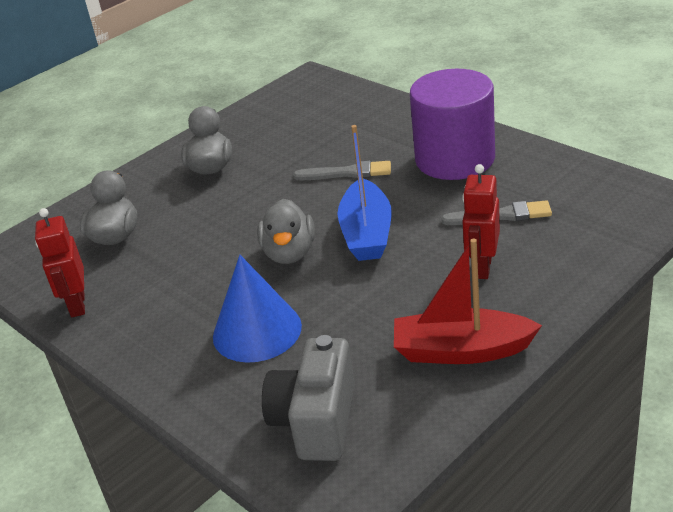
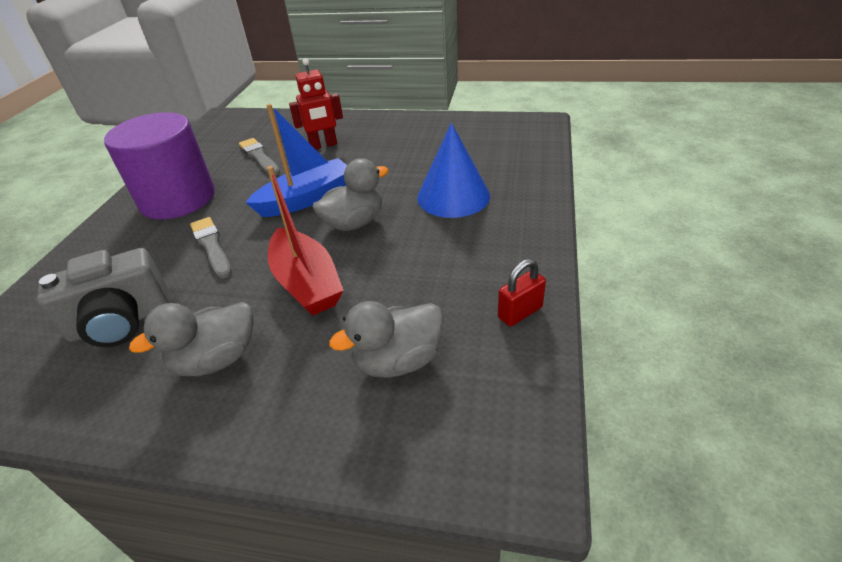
camera: 125 degrees left, 5 degrees up
red robot [35,208,85,317] -> red padlock [498,259,546,326]
grey camera [262,335,355,461] -> grey camera moved to [37,248,170,347]
red boat [394,239,542,364] -> red boat moved to [267,166,344,315]

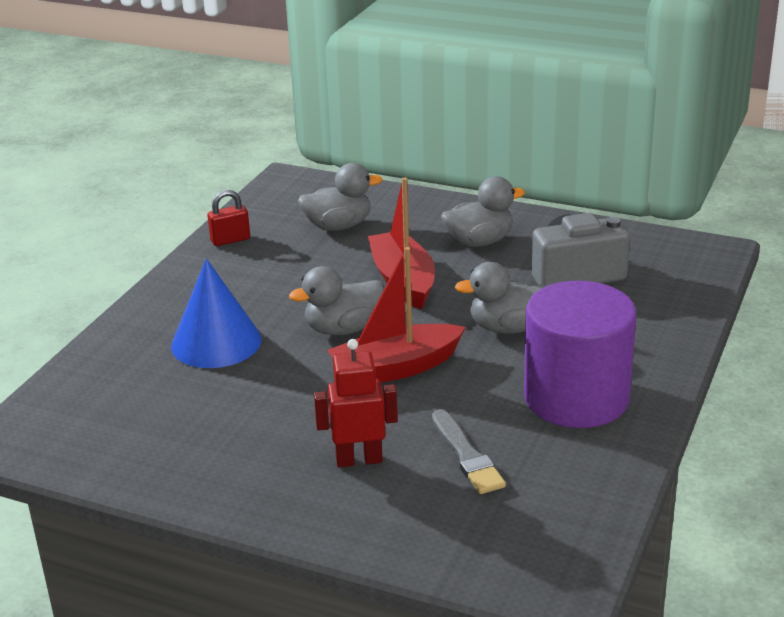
camera: 170 degrees left, 10 degrees down
grey brush [190,217,232,278] -> grey duck [455,262,548,334]
blue boat [245,104,347,217] -> red boat [327,247,465,383]

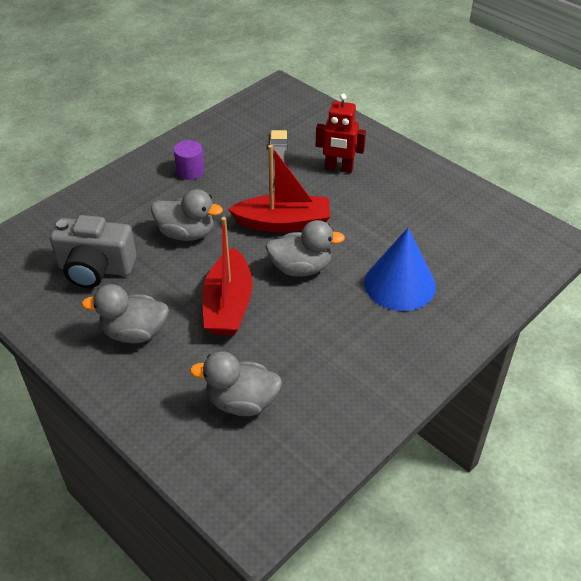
camera: 160 degrees left, 15 degrees up
red padlock [207,190,250,246] -> none
purple cylinder [524,281,637,428] -> purple cylinder [174,140,205,180], size x0.42

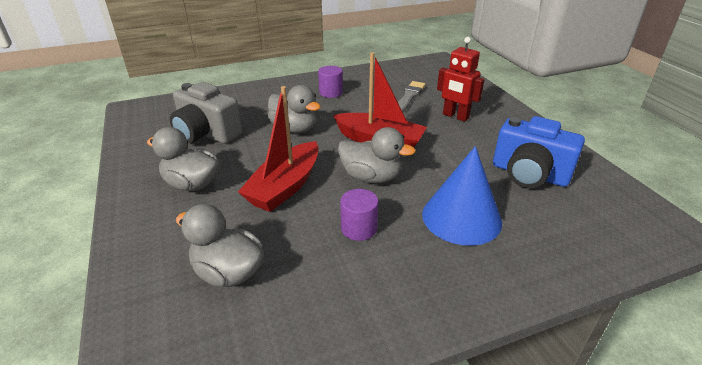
camera: 25 degrees right, 10 degrees down
none -> purple cylinder [340,189,378,241]
none -> blue camera [493,116,585,188]

